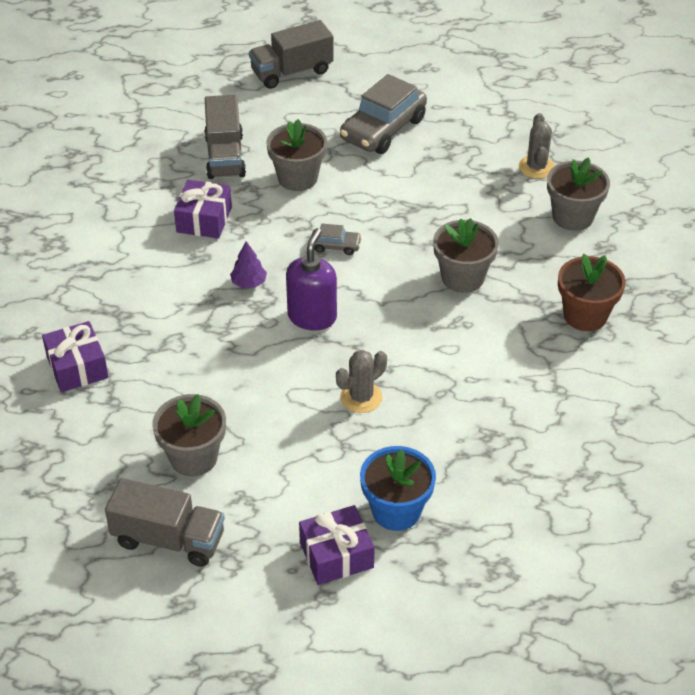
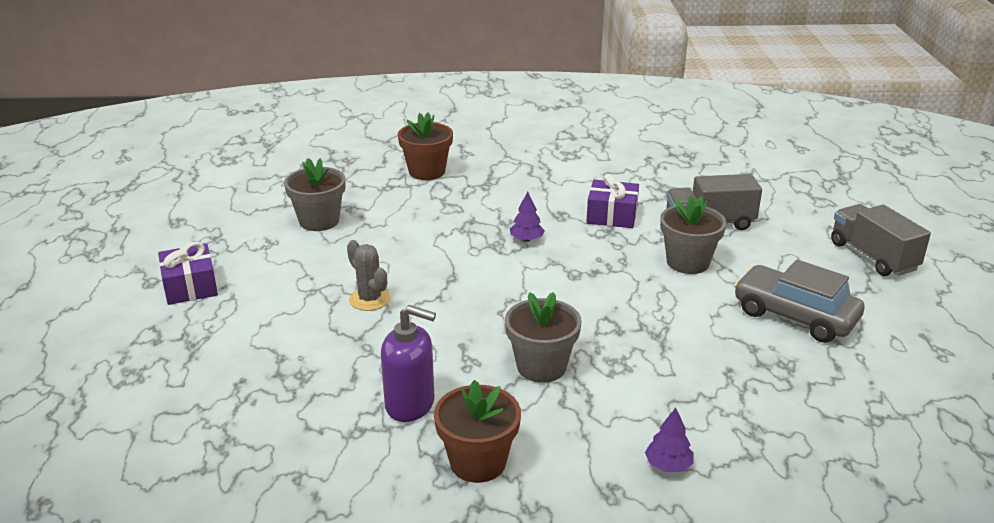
camera: 90 degrees right, 15 degrees down
purple gift [42,321,109,392] -> brown flower pot [398,113,453,180]
grey truck [105,478,225,567] -> none
purple soap dispenser [286,228,337,330] -> purple soap dispenser moved to [381,305,436,422]
grey car [312,224,362,255] -> none
blue flower pot [360,446,436,531] -> none
grey cactus [519,113,555,179] -> none
grey flower pot [547,157,610,231] -> purple tree [645,407,694,472]

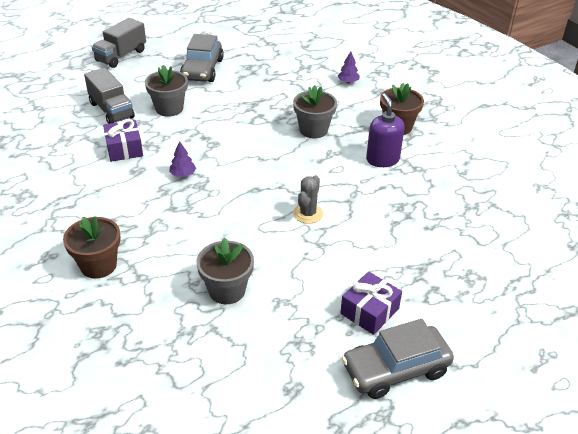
camera: 120 degrees left, 10 degrees up
none -> grey car [342,319,454,399]

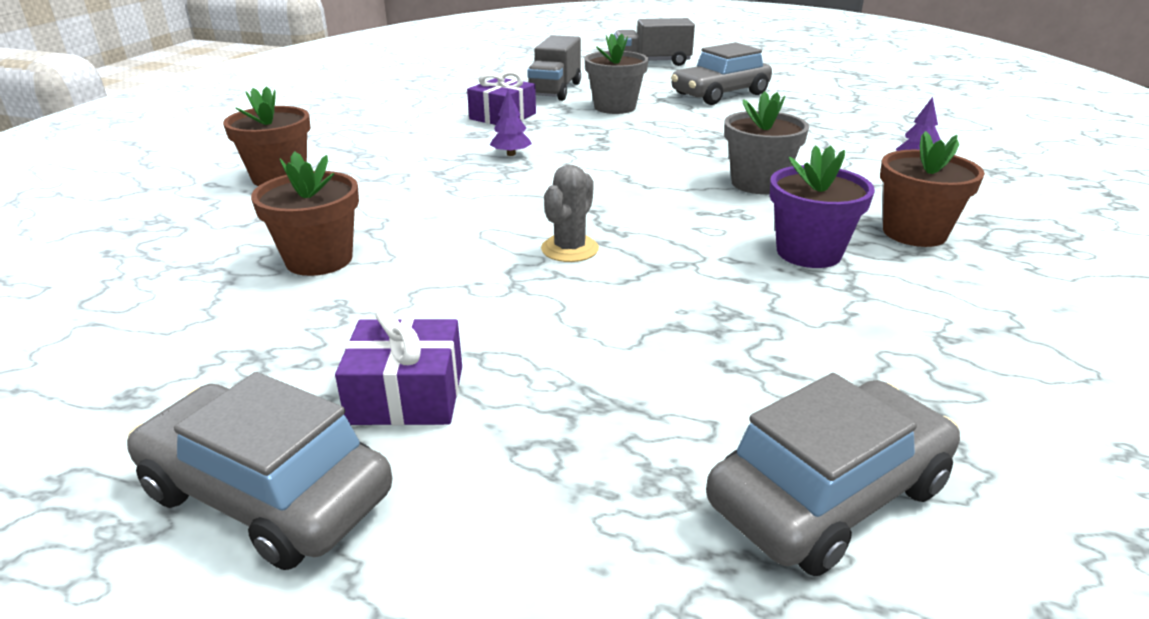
camera: 50 degrees right, 10 degrees down
grey flower pot [196,237,254,304] -> brown flower pot [251,151,359,276]
grey cactus [293,175,323,224] -> grey cactus turned 45 degrees counterclockwise [541,165,599,262]
purple soap dispenser [366,93,405,167] -> purple flower pot [770,145,875,268]
none -> grey car [706,373,960,576]

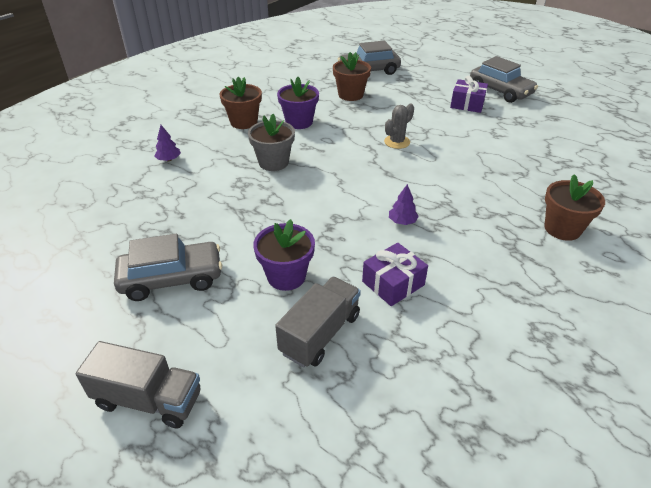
camera: 160 degrees left, 10 degrees up
brown flower pot [251,151,359,276] -> brown flower pot moved to [333,52,371,101]
grey flower pot [585,33,649,114] -> purple flower pot [253,219,315,291]

